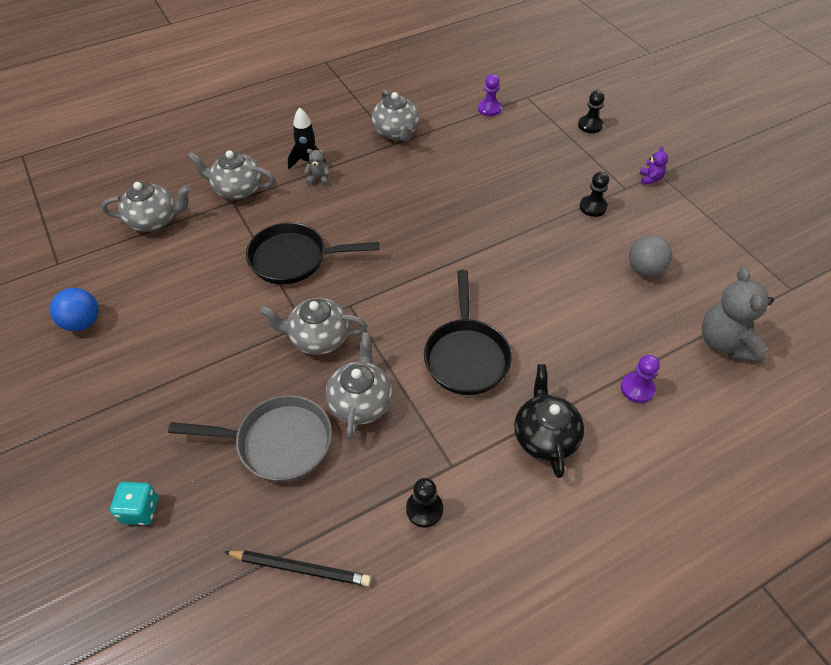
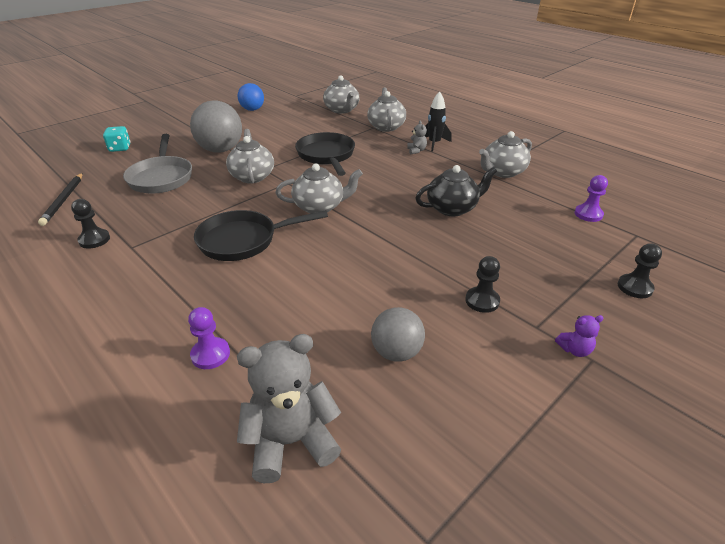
camera: 75 degrees right, 15 degrees down
grey teapot [325,332,392,440] -> grey teapot moved to [276,163,363,214]
black teapot [514,364,585,478] -> black teapot moved to [415,165,497,216]
none -> grey ball [190,101,242,152]

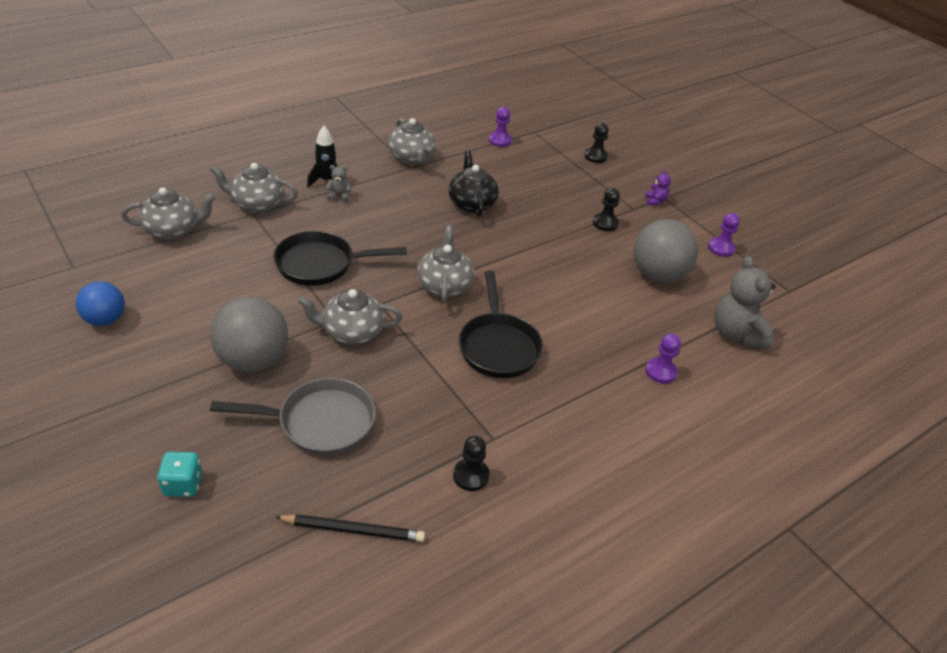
camera: 85 degrees left, 5 degrees up
grey ball [371,307,425,362] -> grey ball [633,219,698,282], size x1.62
none -> purple pawn [708,213,740,257]

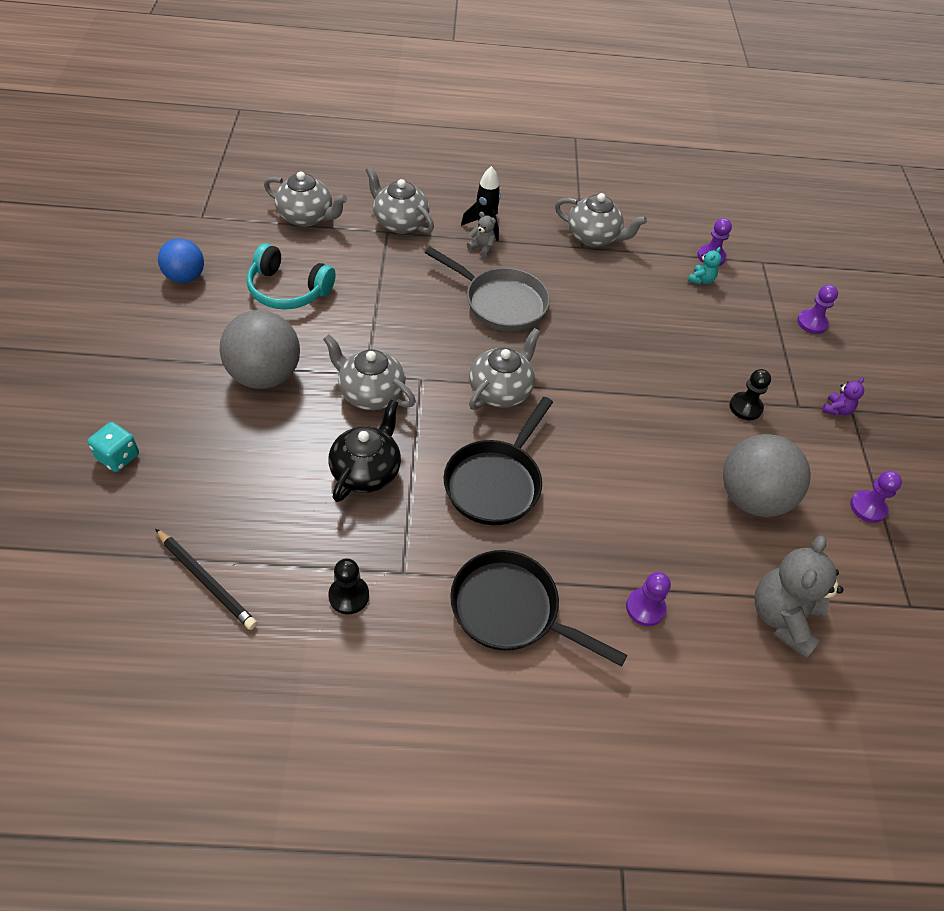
camera: 35 degrees right, 10 degrees up
grey pan [210,378,376,455] -> grey pan moved to [425,247,550,331]
black pan [274,231,407,286] -> black pan moved to [450,550,627,667]
grey teapot [388,118,435,165] -> grey teapot turned 75 degrees counterclockwise [555,193,647,247]
black teapot [449,150,499,217] -> black teapot moved to [329,399,401,502]
black pawn [585,123,609,163] -> purple pawn [797,285,838,334]
none -> turquoise headphones [247,243,336,310]
none -> turquoise teddy bear [688,247,721,284]

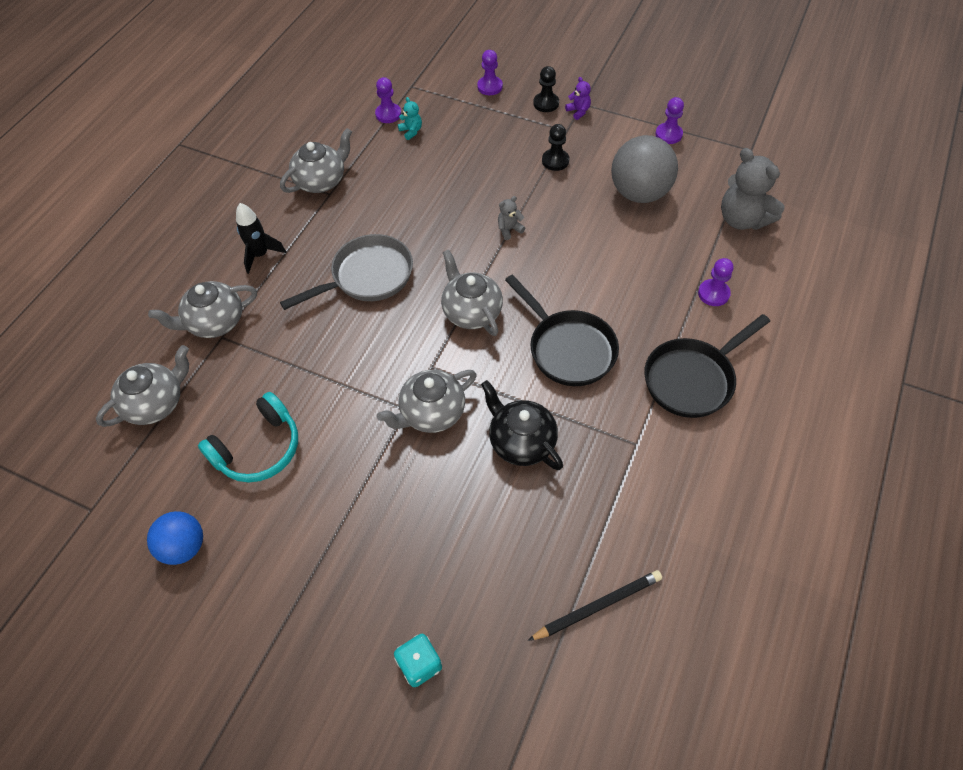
camera: 60 degrees left, 5 degrees up
grey ball [219,310,300,389] -> none
black pawn [328,558,369,614] -> black pawn moved to [533,66,559,112]
grey teddy bear [467,212,496,258] -> grey teddy bear moved to [498,196,525,240]

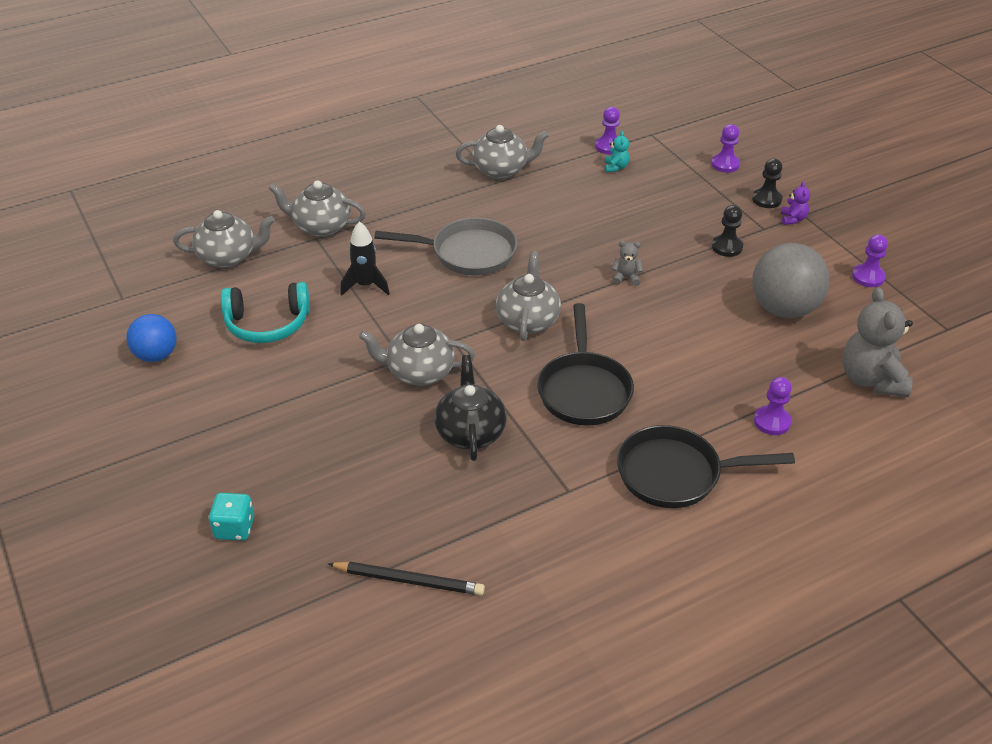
camera: 35 degrees right, 15 degrees down
black rocket [236,203,286,274] -> black rocket moved to [340,221,390,296]

